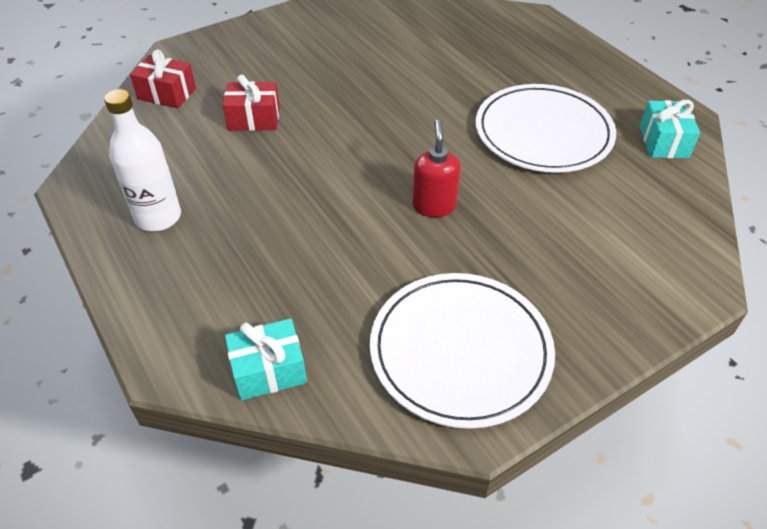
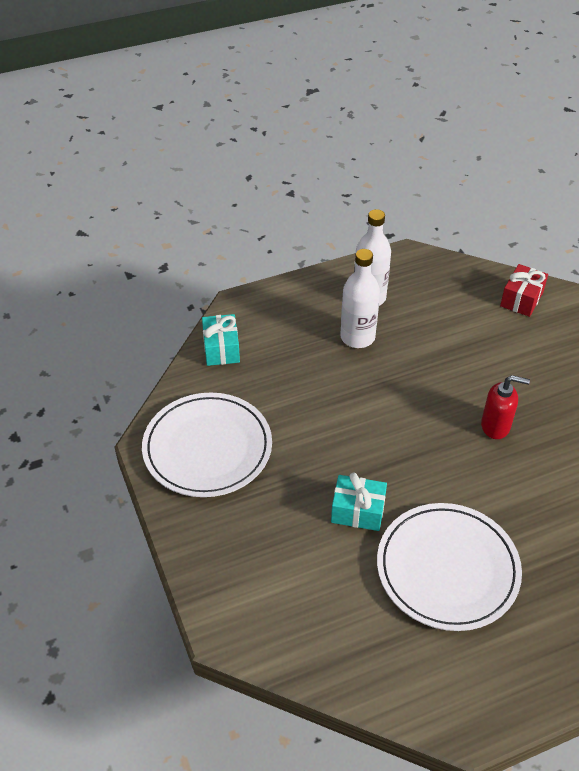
camera: 100 degrees right, 0 degrees up
red gift [223,75,280,131] -> none
red soap dispenser [412,120,461,217] -> red soap dispenser moved to [481,375,530,439]
turquoise gift [640,100,700,158] -> turquoise gift moved to [331,472,387,531]
none -> white bottle [340,249,380,348]

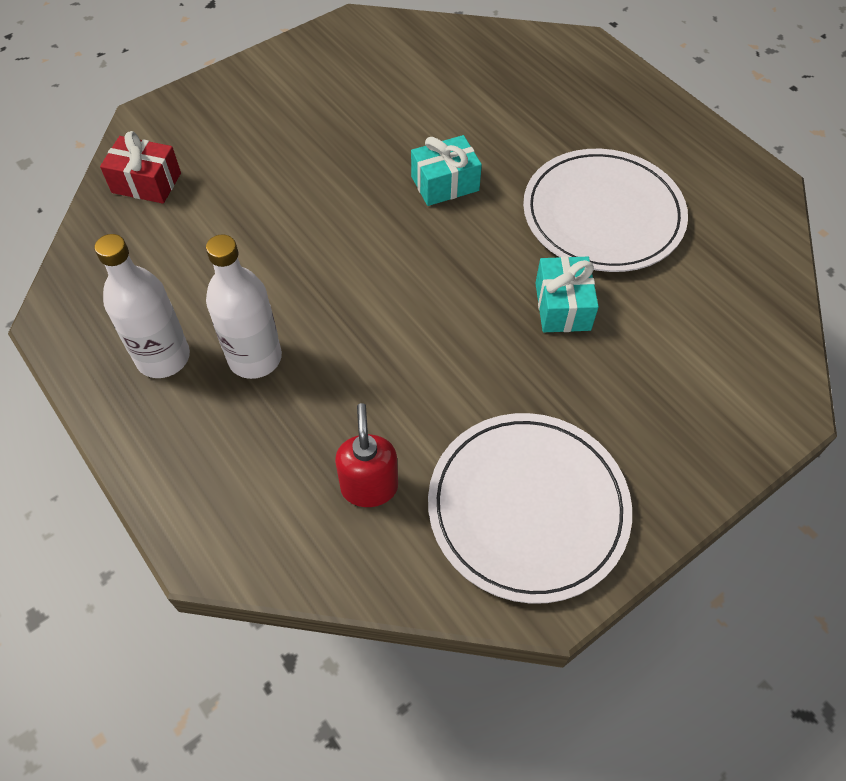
camera: 105 degrees left, 10 degrees up
turquoise gift [202,314,240,366] -> turquoise gift moved to [411,135,482,206]
red soap dispenser [481,375,530,439] -> red soap dispenser moved to [335,403,398,507]

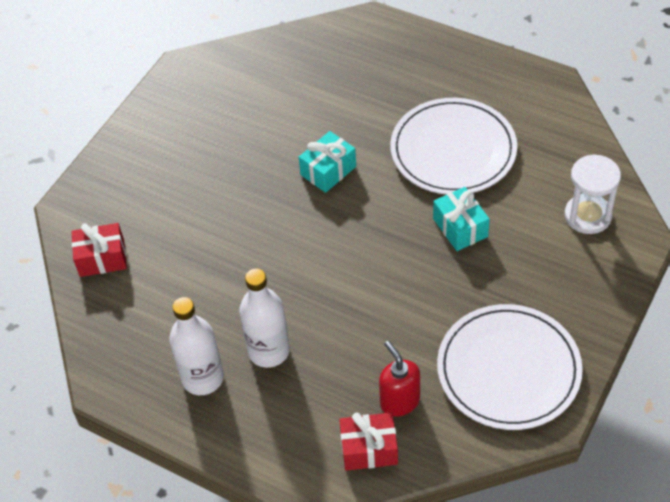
camera: 20 degrees left, 5 degrees down
none -> red gift [339,412,398,471]
none -> white hourglass [565,154,621,234]

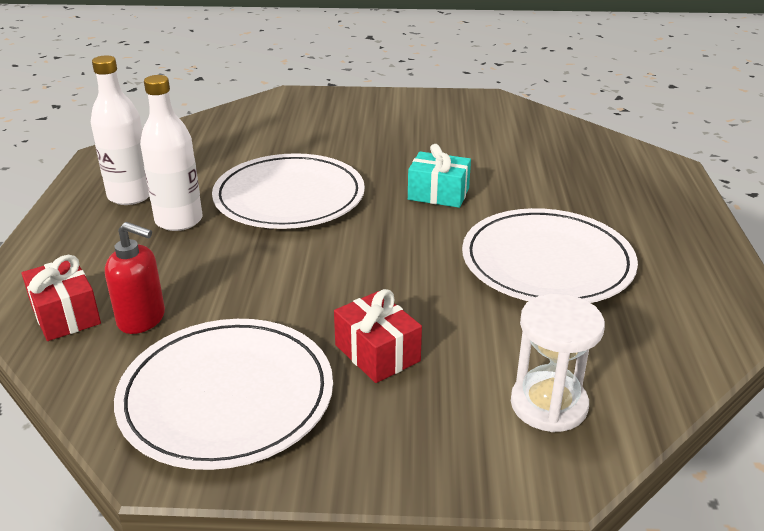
camera: 60 degrees right, 20 degrees down
red gift [72,223,127,277] -> red gift moved to [334,289,422,383]
red soap dispenser [379,341,420,417] -> red soap dispenser turned 75 degrees clockwise [105,222,165,334]
turquoise gift [433,187,490,251] -> none
none -> white plate [212,153,365,229]

